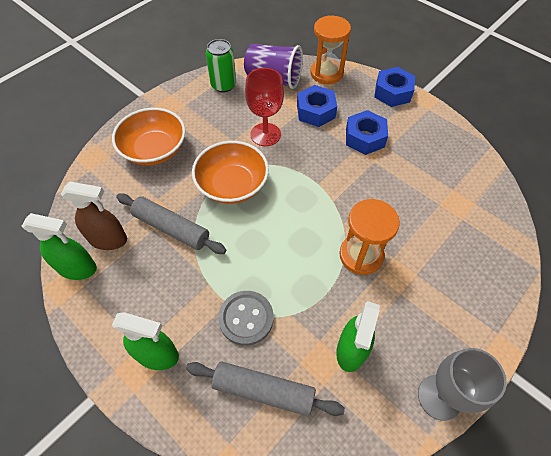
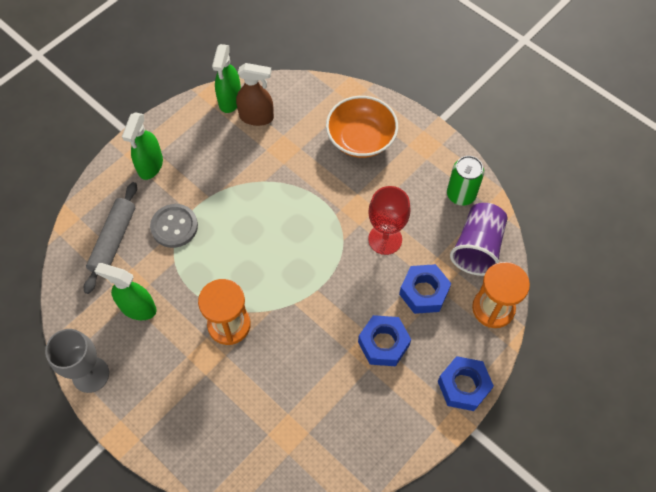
camera: 90 degrees right, 5 degrees up
brown spray bottle [61,182,127,250] -> brown spray bottle turned 90 degrees counterclockwise [236,63,274,126]
grey rolling pin [116,193,226,254] -> none
orange bowl [192,141,269,204] -> none

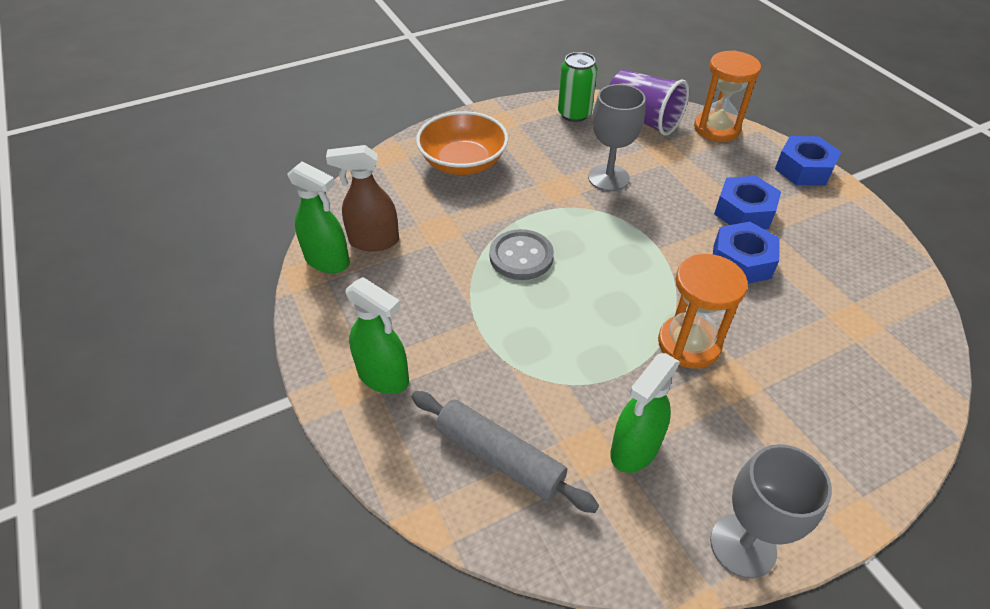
camera: 70 degrees left, 15 degrees down
grey button [150,204,198,248] -> grey button moved to [489,229,554,280]
brown spray bottle [236,63,274,126] -> brown spray bottle turned 120 degrees counterclockwise [326,145,399,251]
red goblet [368,186,410,255] -> grey goblet [588,84,646,191]
blue nut [399,264,451,314] -> blue nut moved to [713,222,779,284]

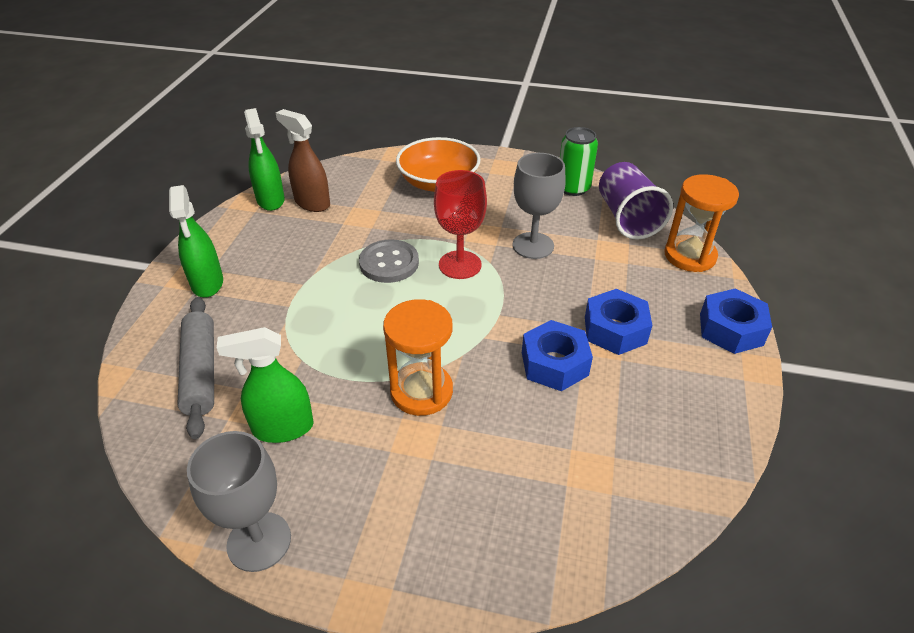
camera: 40 degrees right, 5 degrees down
none -> red goblet [434,170,487,279]

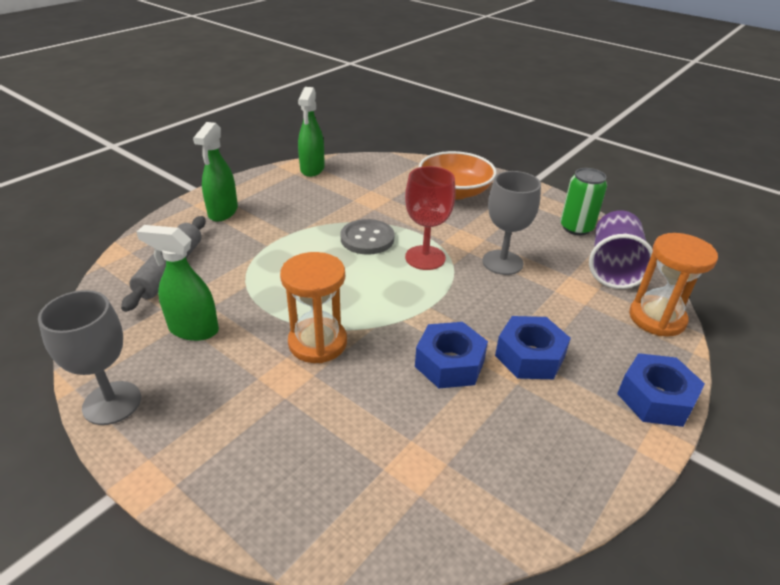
camera: 25 degrees right, 5 degrees down
brown spray bottle [276,109,330,212] -> none

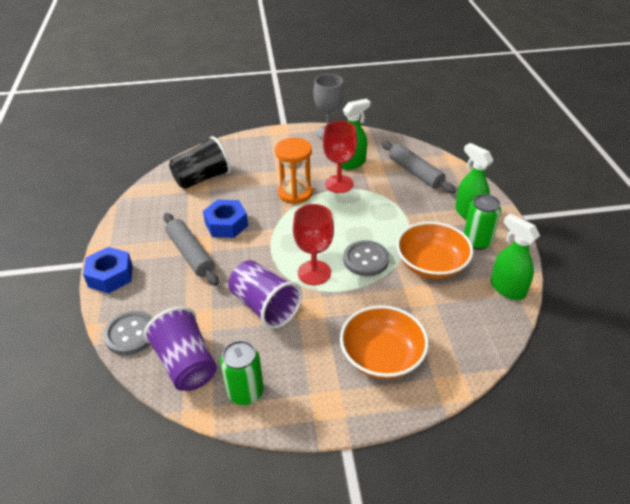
camera: 135 degrees right, 5 degrees up
grey goblet [482,171,541,275] -> purple cup [228,260,302,329]
blue nut [495,316,571,379] -> grey rolling pin [164,213,219,286]
orange hourglass [629,233,718,337] -> grey button [103,311,152,355]
none -> black cup [169,136,231,189]
none -> red goblet [323,121,357,193]
none -> orange bowl [396,222,473,279]
none -> green can [464,194,501,250]

